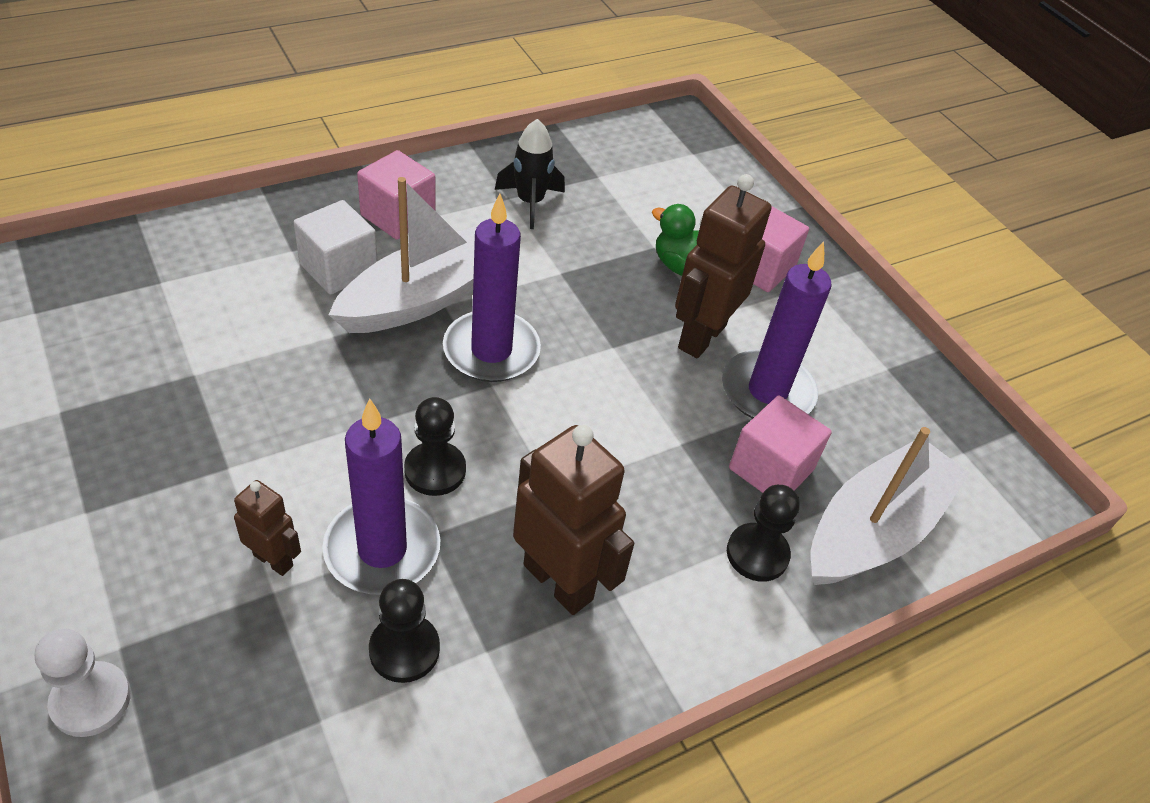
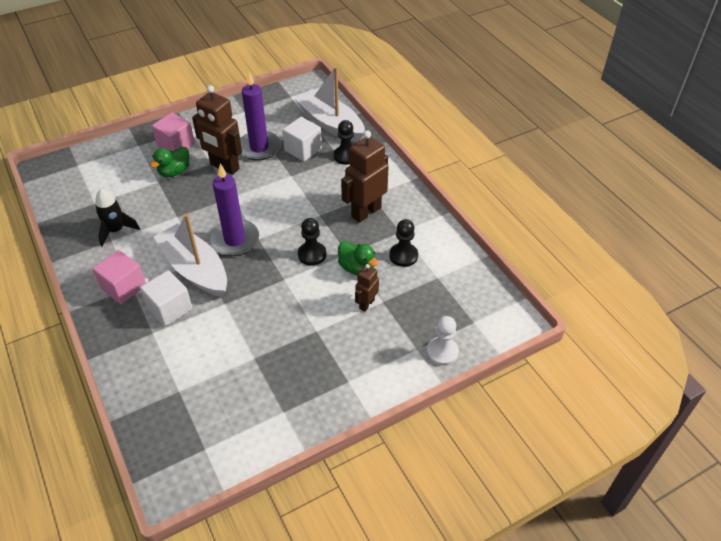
camera: 85 degrees left, 0 degrees up
purple candle [322,399,440,594] -> green duck [338,241,379,275]
pink cube [729,396,832,493] -> white cube [282,117,322,162]

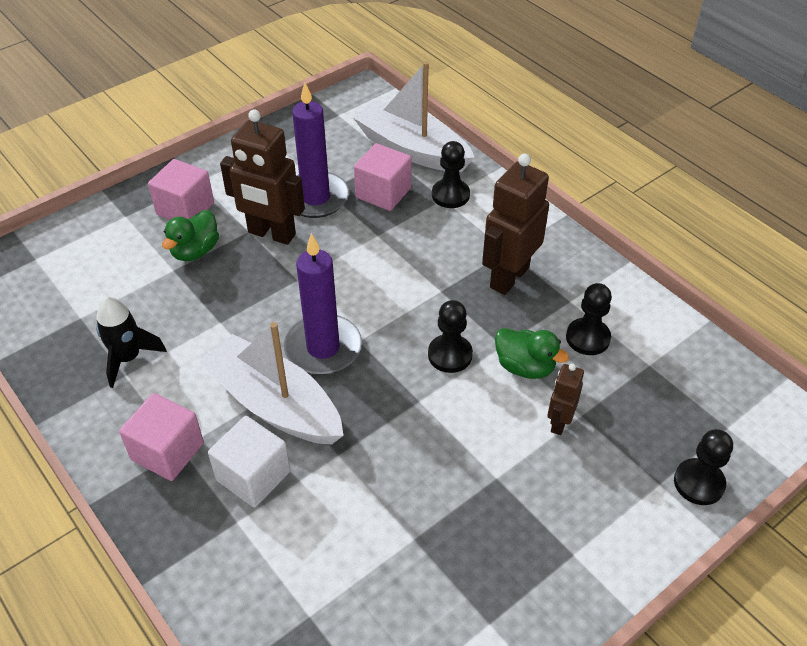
camera: 10 degrees left, 0 degrees up
white cube [282,117,322,162] -> pink cube [354,143,411,211]
white pawn [427,316,459,366] -> black pawn [674,429,733,505]

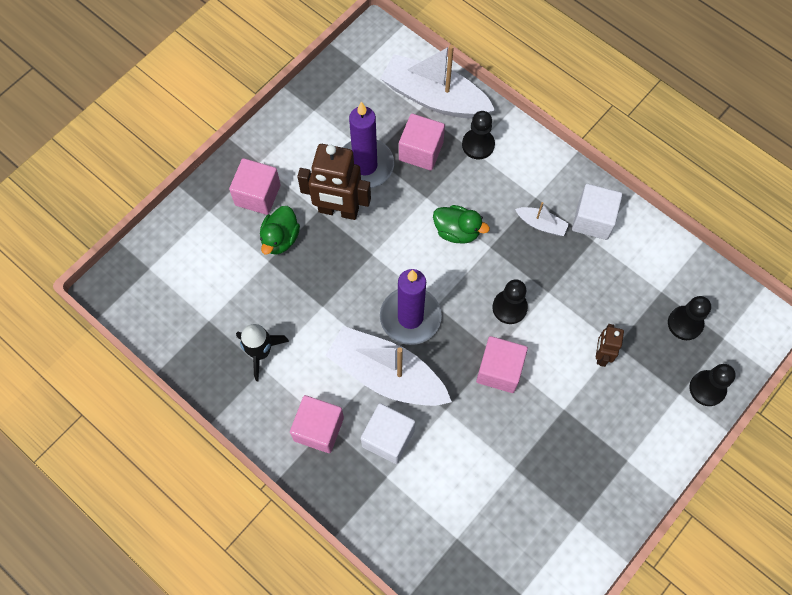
camera: 10 degrees left, 20 degrees up
brown robot [482,154,549,295] -> white boat [515,202,569,236]
green duck [495,328,569,379] -> green duck moved to [433,205,490,244]
black pawn [566,283,612,355] -> black pawn moved to [668,296,711,340]
none -> pink cube [476,336,528,393]
none -> white cube [572,184,622,240]

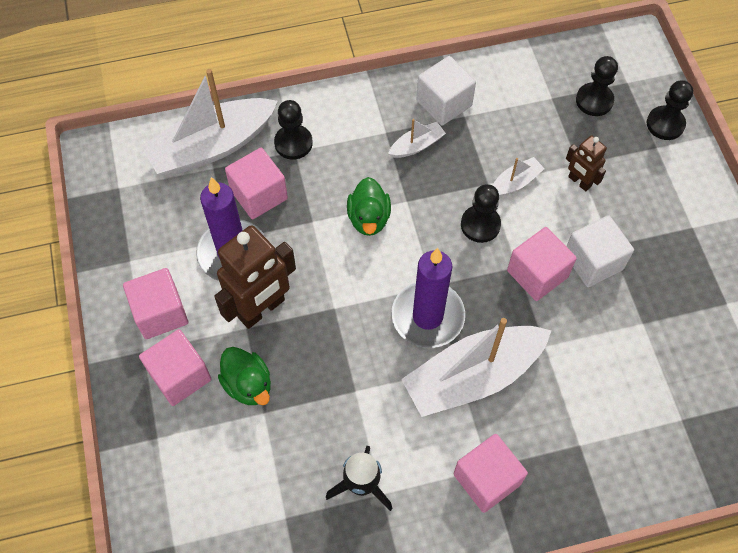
camera: 55 degrees left, 5 degrees down
white cube [361,403,415,464] -> white cube moved to [566,215,634,287]
green duck [433,205,490,244] -> green duck turned 120 degrees clockwise [347,177,391,236]
none -> pink cube [123,268,188,339]
none -> white boat [492,157,545,197]

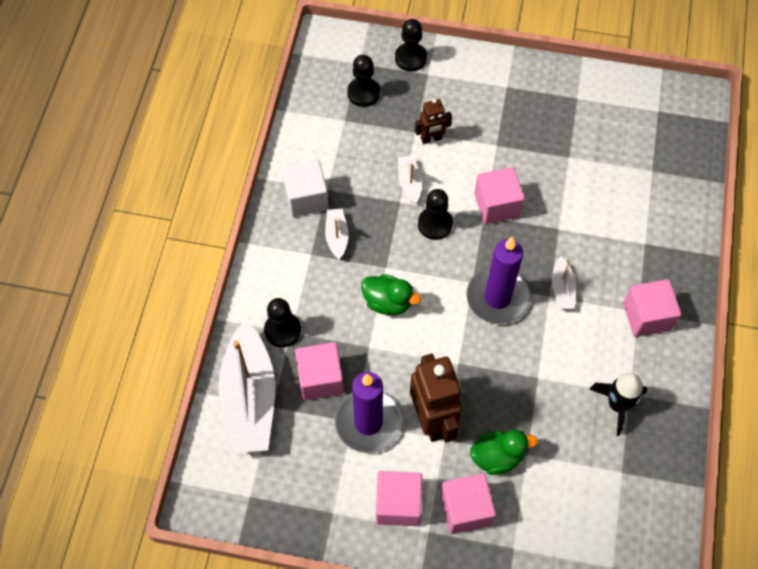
camera: 65 degrees left, 0 degrees up
white boat [401,318,552,417] -> white boat [552,256,576,309], size x0.44
white cube [566,215,634,287] -> none

